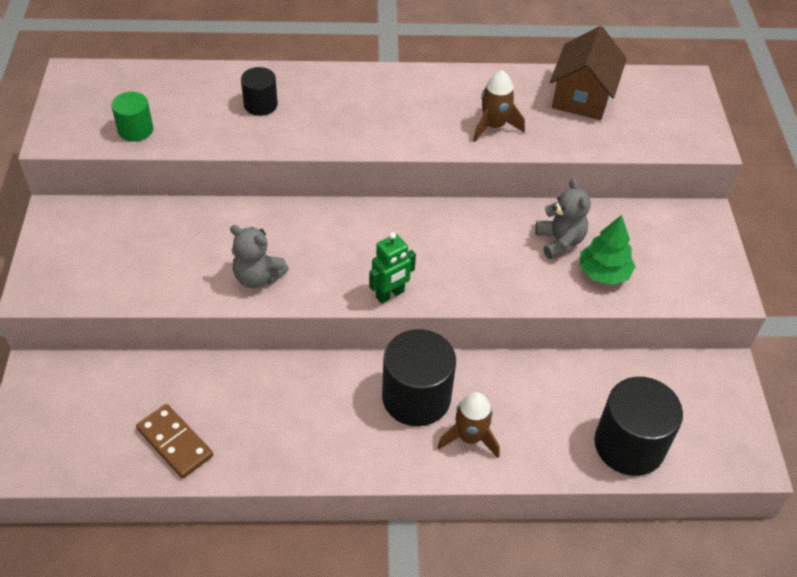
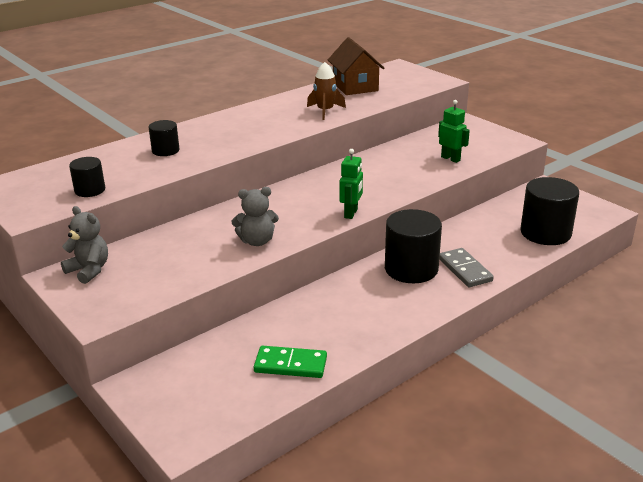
camera: 35 degrees left, 20 degrees down
green cylinder [111,92,153,142] -> black cylinder [69,157,105,197]
brown domino [136,404,213,479] -> green domino [254,346,327,378]
brown rocket [437,392,500,458] -> grey domino [439,248,494,287]
grey teddy bear [535,178,591,259] -> grey teddy bear moved to [61,206,108,284]
green tree [580,215,636,285] -> green robot [438,100,470,163]

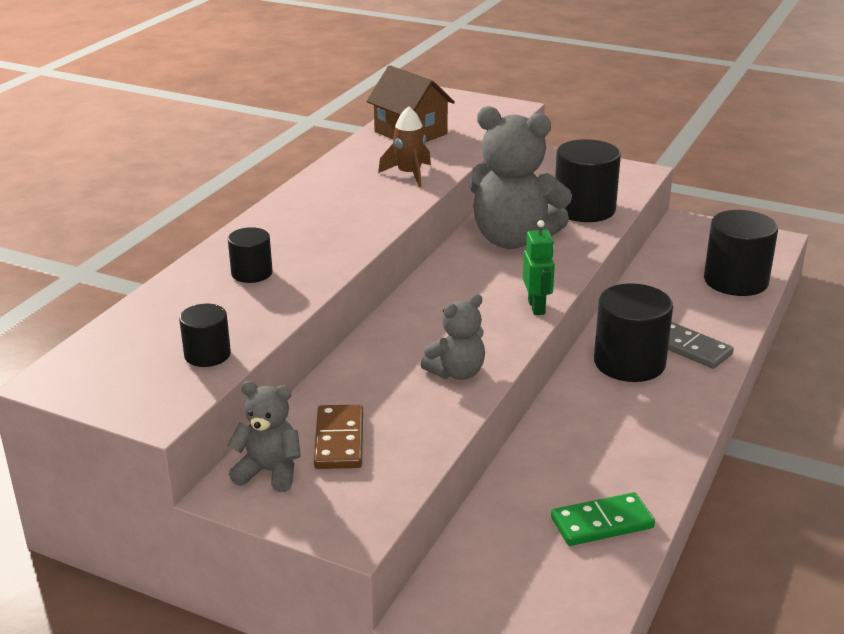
camera: 25 degrees left, 0 degrees up
green robot [438,100,470,163] -> black cylinder [555,139,621,222]
none -> brown domino [314,404,363,469]
none -> grey teddy bear [469,106,572,249]

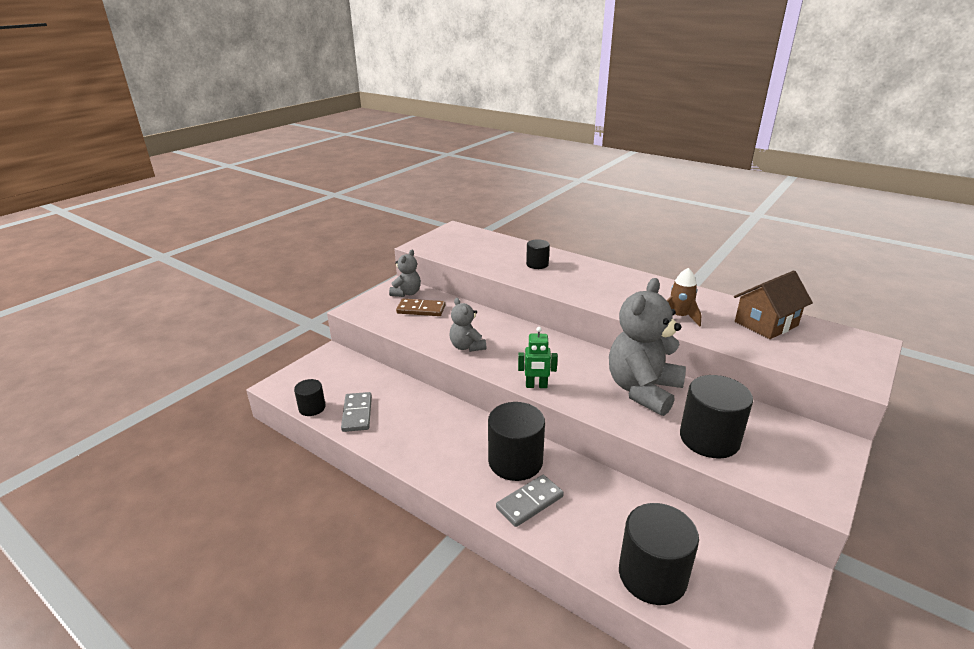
camera: 100 degrees right, 0 degrees up
black cylinder [179,304,231,367] -> black cylinder moved to [294,379,326,416]
green domino [551,492,655,546] -> grey domino [341,392,372,432]

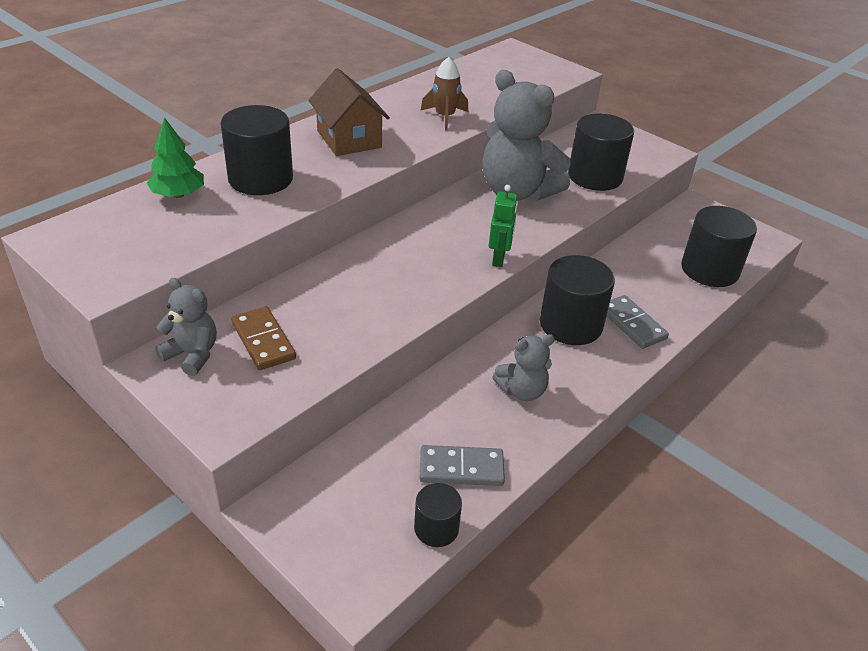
camera: 85 degrees left, 10 degrees up
brown domino [396,299,445,316] -> brown domino turned 45 degrees counterclockwise [231,306,296,370]
grey teddy bear [449,298,486,352] -> grey teddy bear moved to [492,334,555,401]
black cylinder [526,239,550,269] -> black cylinder [221,105,293,195], size x1.84
brown house [734,271,813,339] -> brown house moved to [309,68,390,156]
none -> green tree [146,117,204,198]

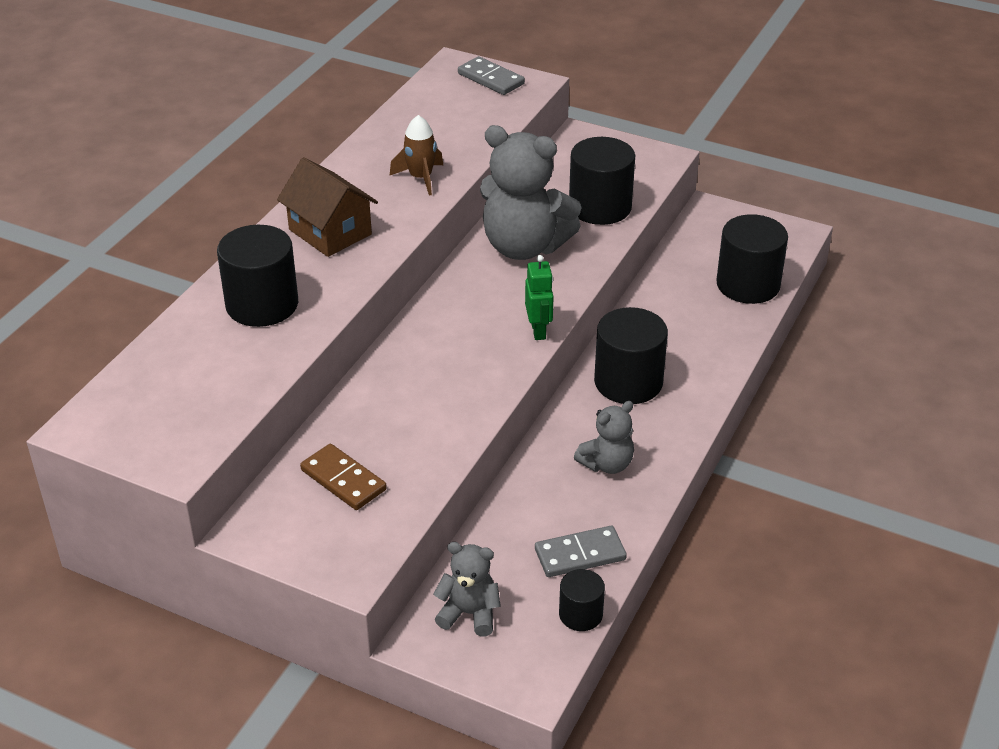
camera: 15 degrees left, 0 degrees up
green tree [146,117,204,198] -> none
grey teddy bear [155,278,217,376] -> grey teddy bear moved to [433,542,501,637]
grey domino [607,295,669,349] -> grey domino moved to [458,56,525,95]

